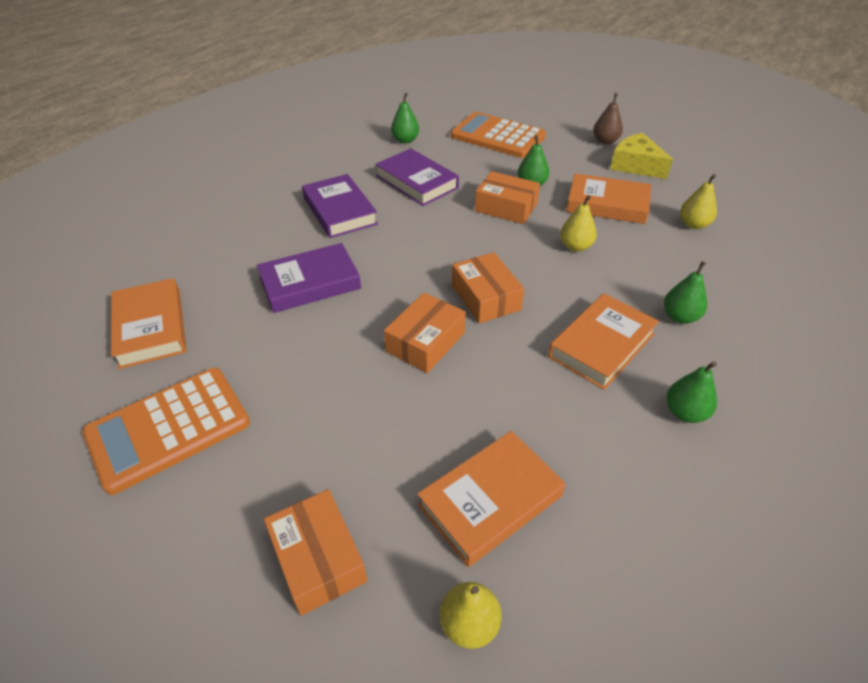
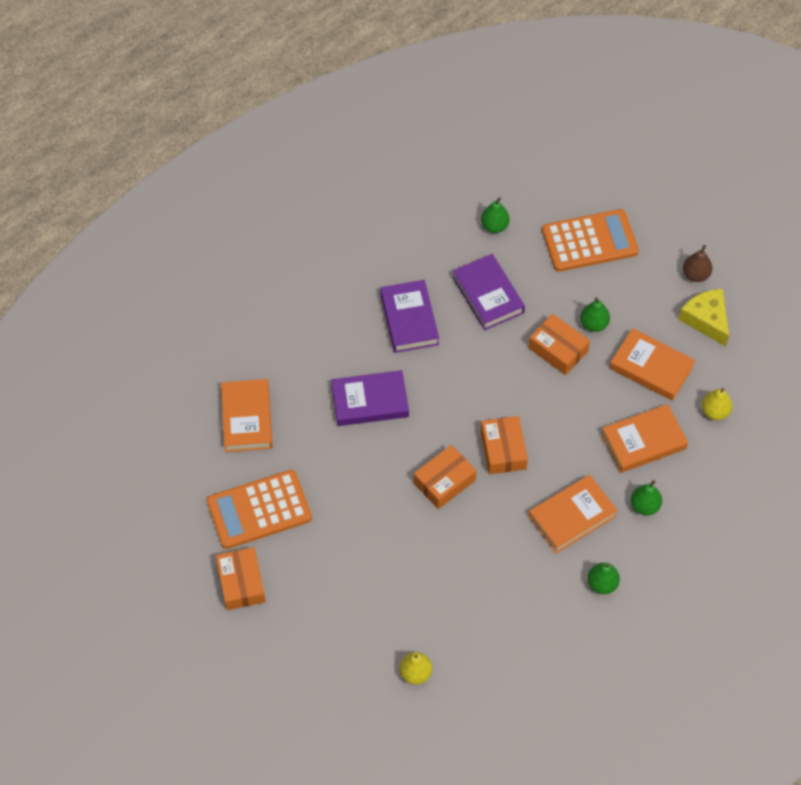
camera: 15 degrees right, 15 degrees up
orange box [264,489,367,616] -> orange box moved to [216,547,266,610]
orange book [417,431,565,567] -> orange book moved to [601,404,688,473]
orange calculator [451,112,546,158] -> orange calculator turned 120 degrees clockwise [542,209,639,272]
yellow pear [560,195,597,252] -> none

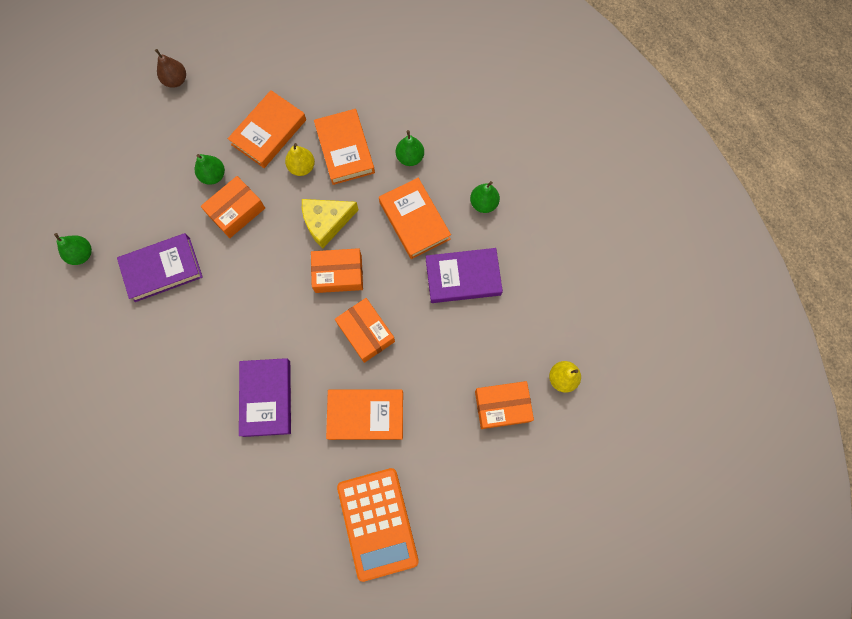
camera: 85 degrees left, 15 degrees up
orange box [216,547,266,610] -> orange box moved to [475,381,534,429]
orange book [221,379,273,452] -> orange book moved to [326,389,403,440]
purple book [380,280,439,353] -> purple book moved to [426,248,503,303]
orange calculator [542,209,639,272] -> none
yellow cheese [678,289,729,346] -> yellow cheese moved to [302,199,359,249]
yellow pear [702,388,733,420] -> yellow pear moved to [285,143,315,176]

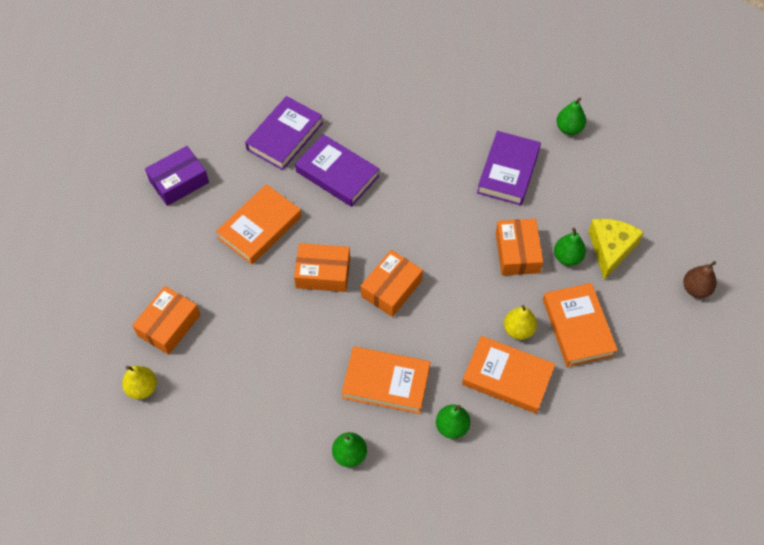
camera: 130 degrees right, 15 degrees down
yellow cheese [302,199,359,249] -> yellow cheese moved to [588,219,644,280]
orange calculator [337,468,419,582] -> purple box [145,146,209,206]
purple book [426,248,503,303] -> purple book moved to [245,96,323,170]

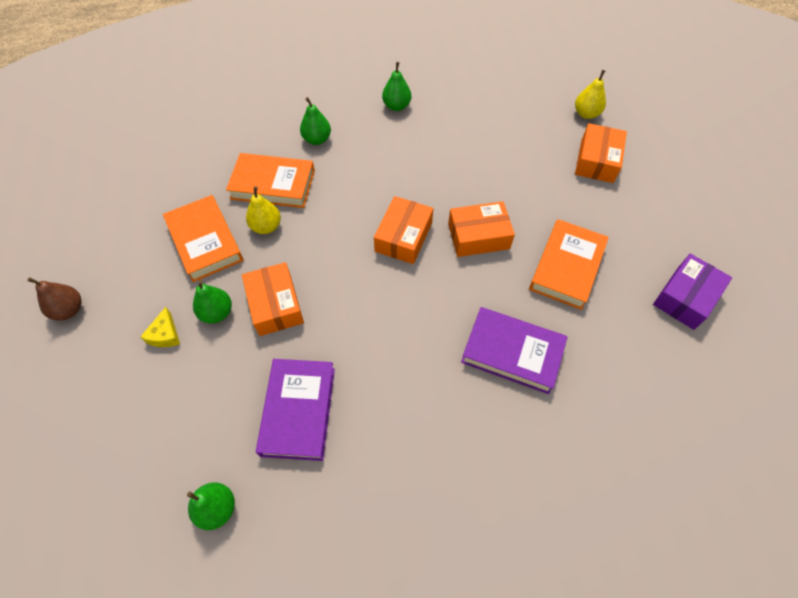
camera: 165 degrees right, 0 degrees up
purple book [245,96,323,170] -> none
orange book [342,346,430,414] -> none
yellow cheese [588,219,644,280] -> yellow cheese [140,307,180,347], size x0.55

